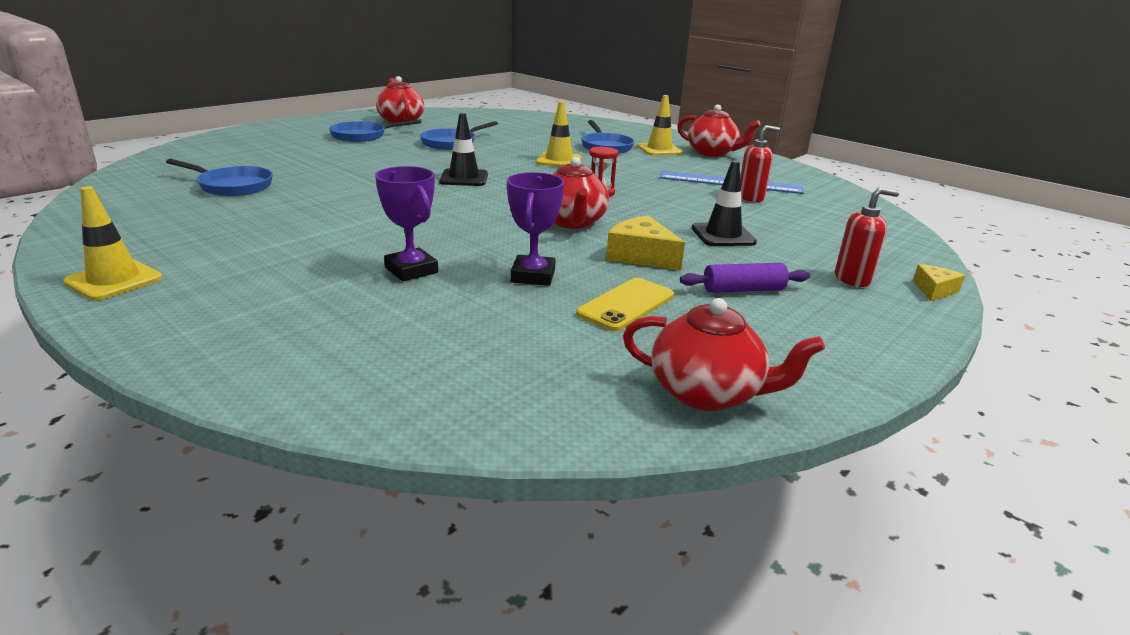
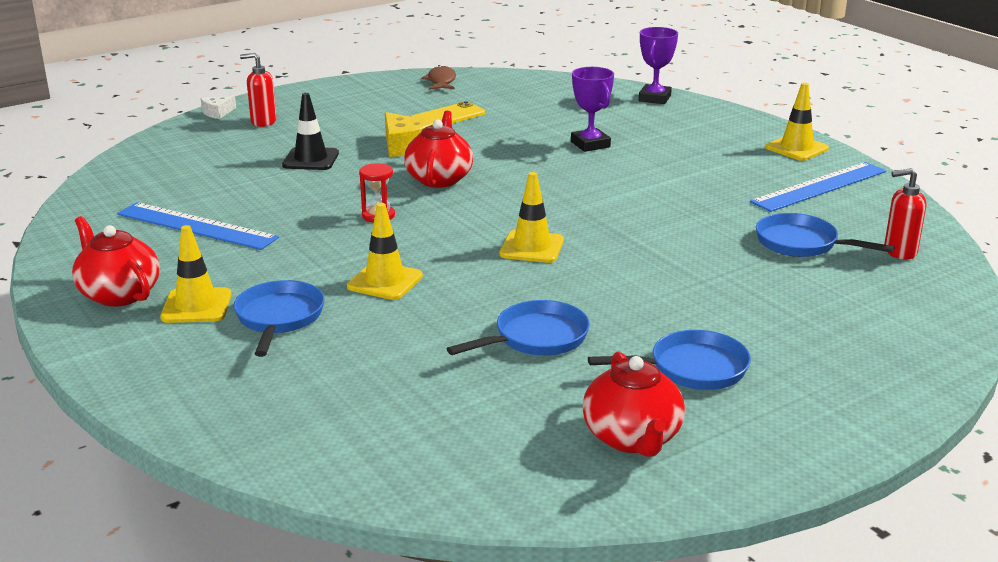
camera: 165 degrees left, 0 degrees up
black traffic cone [439,113,488,186] -> yellow traffic cone [499,172,564,263]
purple trophy [507,172,565,286] -> purple trophy moved to [639,27,678,104]
red teapot [623,298,825,411] -> brown fish [421,65,456,90]
purple rolling pin [680,263,810,293] -> none
red soap dispenser [740,125,780,202] -> red soap dispenser moved to [884,168,926,260]
yellow cheese [913,264,965,301] -> white cheese [201,95,236,119]
none -> blue ruler [750,162,886,212]

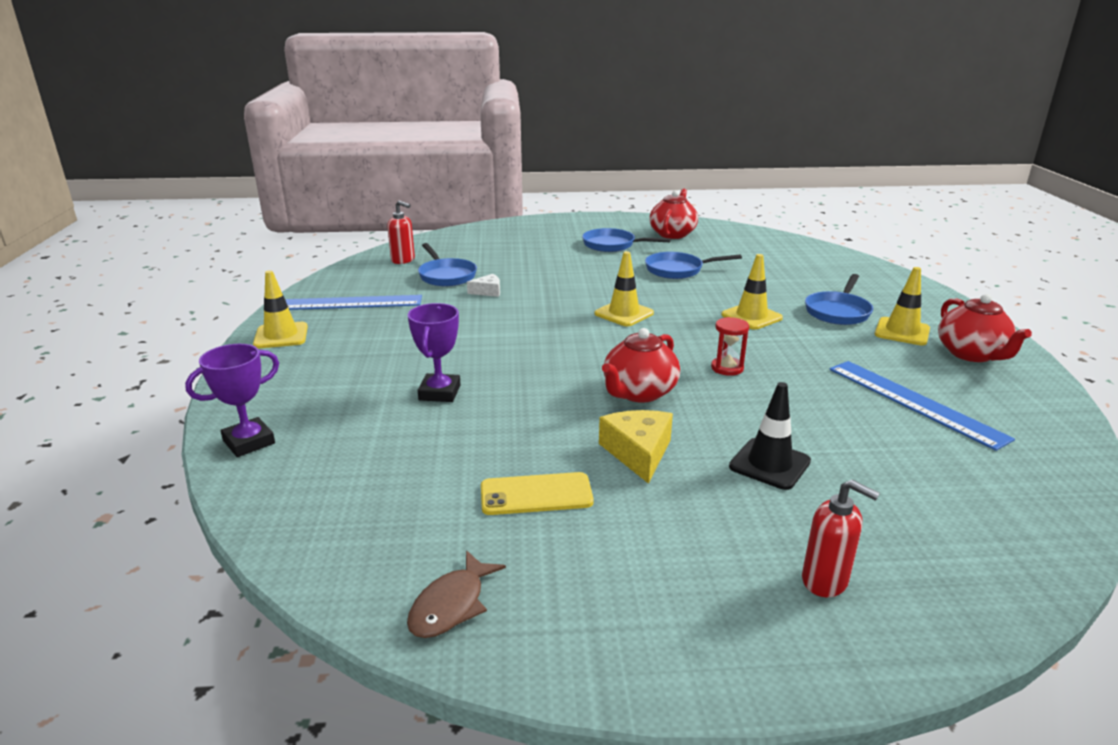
camera: 150 degrees left, 0 degrees up
white cheese [201,95,236,119] -> white cheese moved to [467,274,500,297]

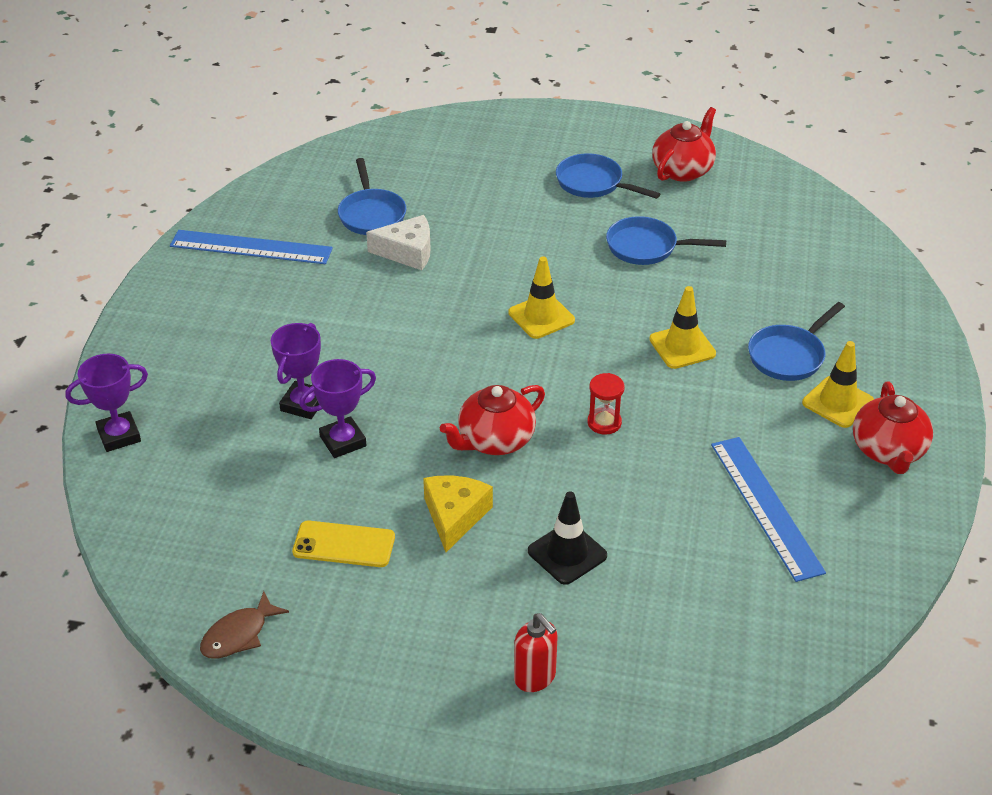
camera: 15 degrees right, 15 degrees up
yellow traffic cone [253,270,308,348] -> none
red soap dispenser [387,201,415,264] -> none
white cheese [467,274,500,297] -> white cheese [366,215,431,270], size x1.67
none -> purple trophy [299,359,376,458]

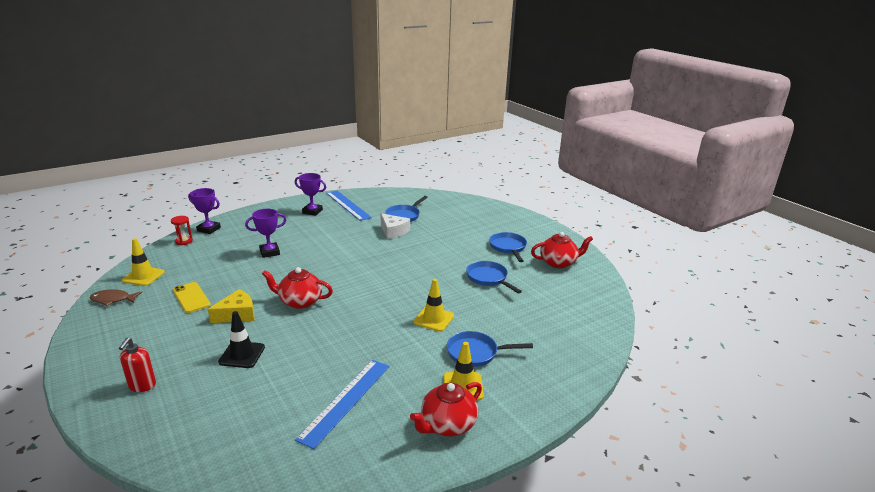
camera: 45 degrees right, 15 degrees down
purple trophy [299,359,376,458] -> purple trophy moved to [295,173,326,216]
yellow traffic cone [508,256,575,339] -> yellow traffic cone moved to [122,238,165,286]
red hourglass [588,373,625,435] -> red hourglass moved to [171,216,193,245]

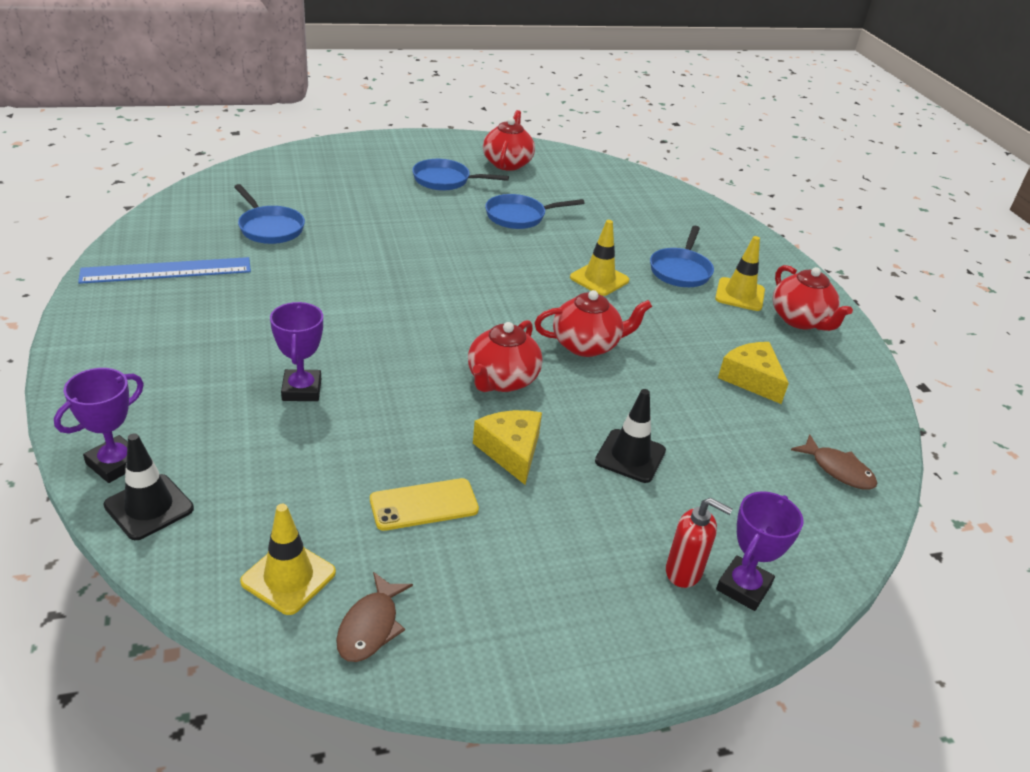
camera: 75 degrees left, 10 degrees up
red hourglass [171,216,193,245] -> black traffic cone [103,433,194,540]
purple trophy [295,173,326,216] -> purple trophy moved to [716,491,804,611]
blue ruler [295,360,389,449] -> yellow cheese [718,342,789,404]
white cheese [381,213,410,239] -> none
none -> red teapot [535,290,652,357]
none -> brown fish [791,434,878,490]

